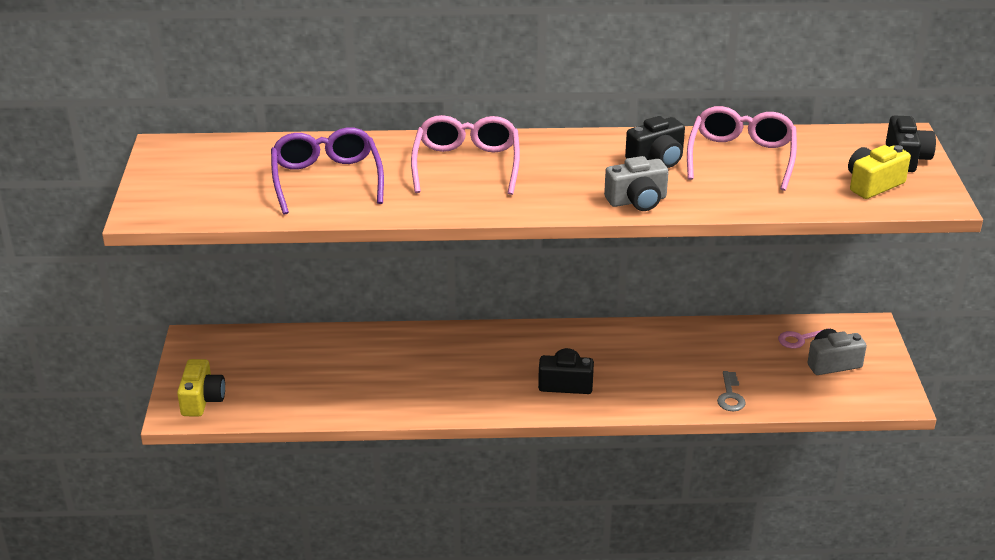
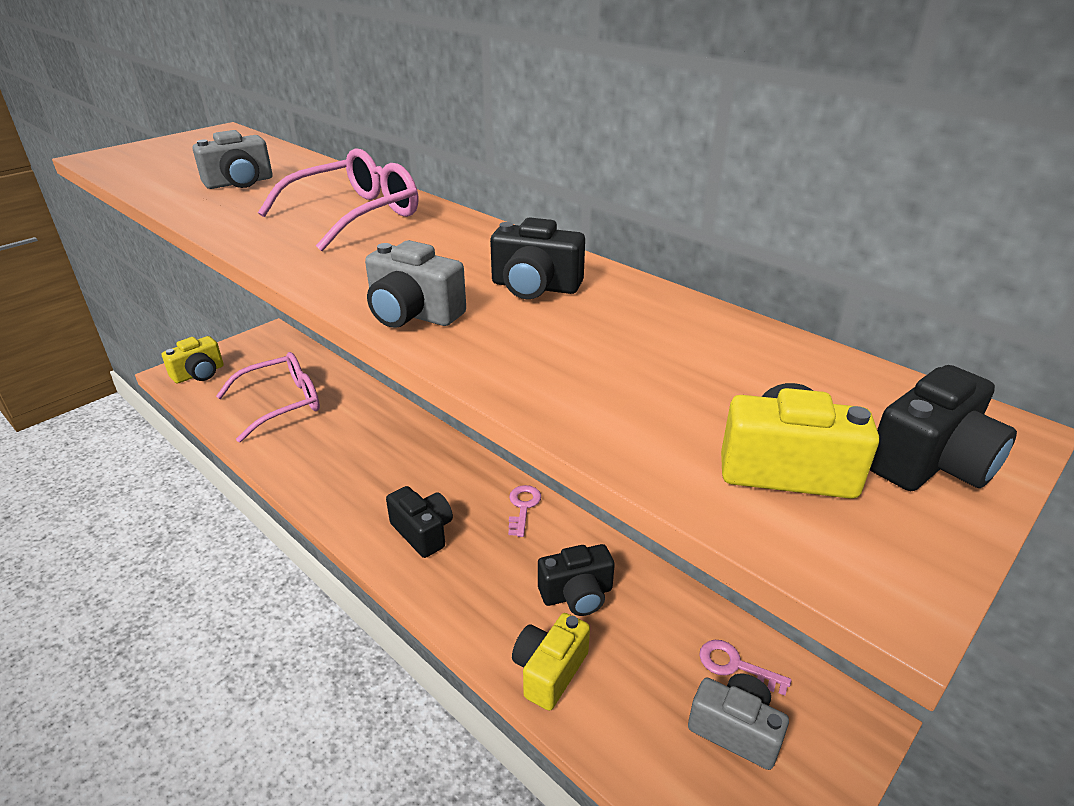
camera: 45 degrees right, 0 degrees up
purple glasses [271,127,384,215] -> grey camera [193,130,272,189]
pink glasses [687,106,797,191] -> pink glasses moved to [216,352,320,442]
grey key [717,371,746,411] -> yellow camera [512,613,590,711]
none -> pink key [508,485,541,537]
none -> black camera [538,544,615,616]

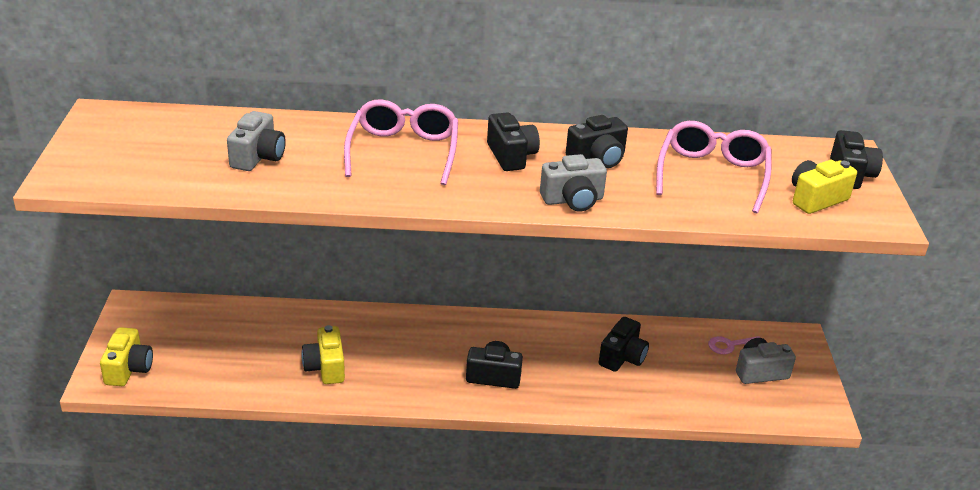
camera: 45 degrees left, 0 degrees up
pink glasses [216,352,320,442] -> pink glasses moved to [656,121,772,213]
pink key [508,485,541,537] -> none
yellow camera [512,613,590,711] -> yellow camera moved to [301,325,345,384]
none -> black camera [487,113,540,171]

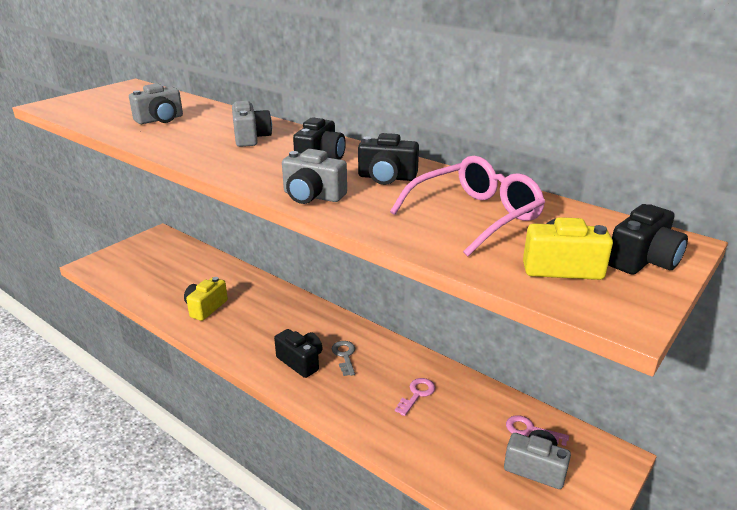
camera: 40 degrees right, 5 degrees down
yellow camera [100,327,153,386] -> none
pink glasses [344,99,458,185] -> grey camera [232,101,272,147]
black camera [599,317,649,372] -> pink key [395,378,435,416]
none -> grey key [332,341,355,376]

